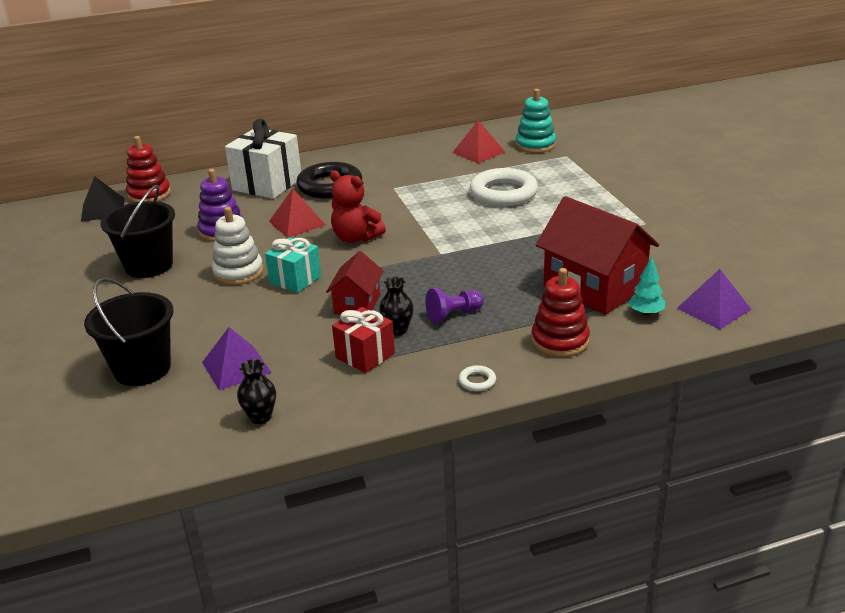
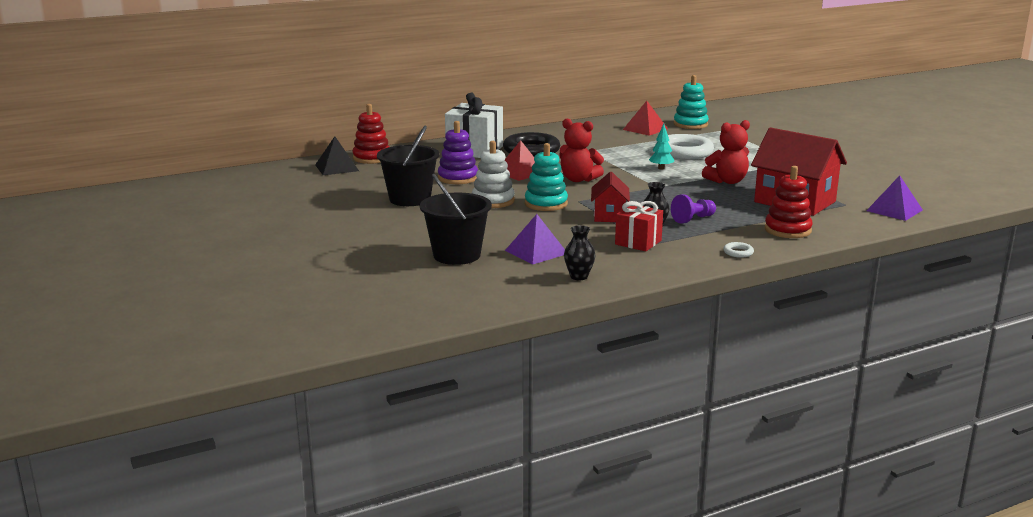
camera: 10 degrees left, 10 degrees down
turquoise gift [265,237,321,293] -> turquoise stacking toy [525,143,568,211]
turquoise tree [628,256,665,316] -> turquoise tree moved to [649,124,674,170]
none -> red teddy bear [702,120,750,184]

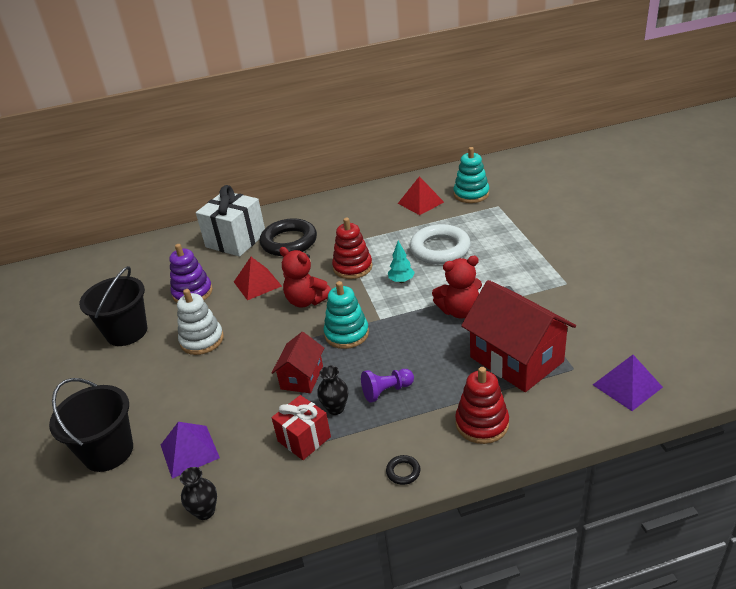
camera: 15 degrees right, 15 degrees up
black pyramid [315,136,359,175] -> none
red stacking toy [352,104,389,164] -> red stacking toy moved to [332,218,373,279]
turquoise stacking toy [525,143,568,211] -> turquoise stacking toy moved to [324,281,369,349]
white ring [723,242,754,258] -> black ring [386,455,421,485]

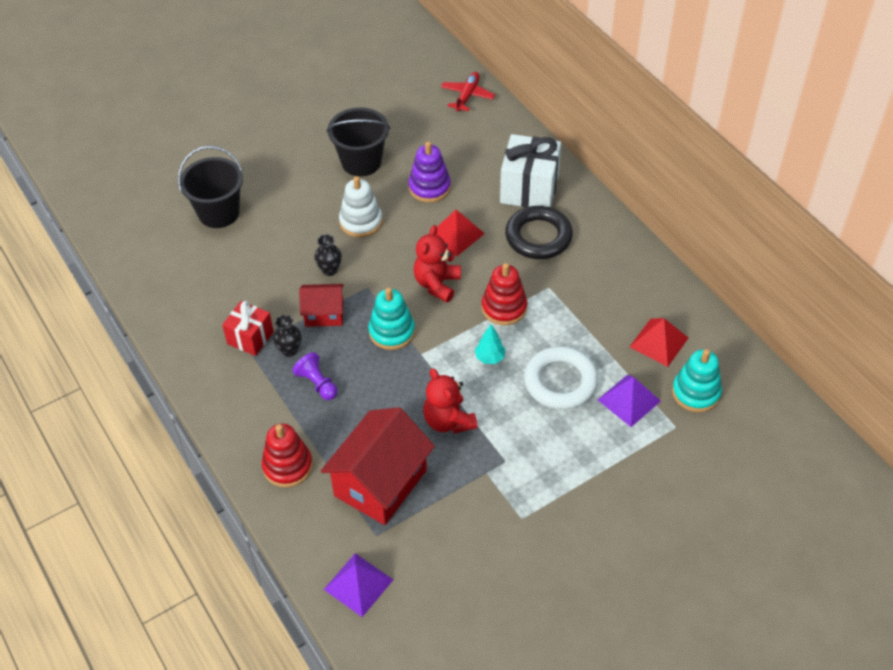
camera: 70 degrees right, 15 degrees up
purple pyramid [161,422,220,479] -> purple pyramid moved to [598,375,661,427]
black vase [180,467,217,520] -> black vase moved to [314,234,342,276]
black ring [386,455,421,485] -> none
none -> red plane [441,72,495,111]

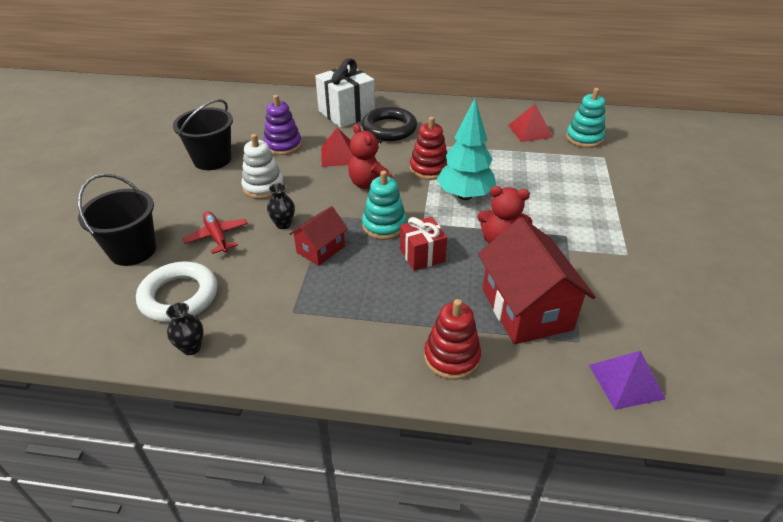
camera: 50 degrees left, 10 degrees down
red gift [222,301,274,356] -> red gift moved to [400,217,447,271]
black vase [273,315,302,357] -> black vase moved to [166,302,204,355]
purple pawn [292,352,338,400] -> none
red plane [441,72,495,111] -> red plane moved to [182,211,248,254]
turquoise tree [475,324,506,364] -> turquoise tree [437,98,497,200], size x2.13
white ring [524,346,598,410] -> white ring moved to [136,262,217,322]
purple pyramid [598,375,661,427] -> none

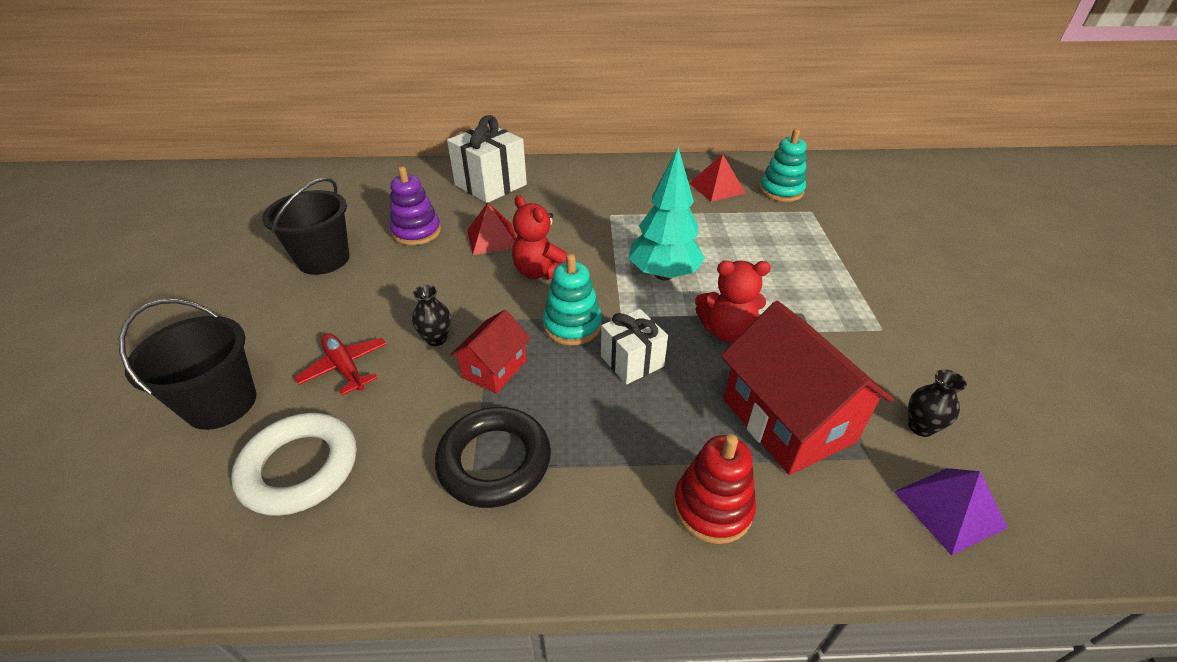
camera: 10 degrees left, 0 degrees up
black vase [166,302,204,355] -> black vase moved to [908,370,967,437]
white stacking toy [241,134,284,199] -> none
black ring [362,107,417,141] -> black ring moved to [435,407,551,508]
red gift [400,217,447,271] -> white gift [601,309,668,384]
red stacking toy [410,117,447,180] -> none

